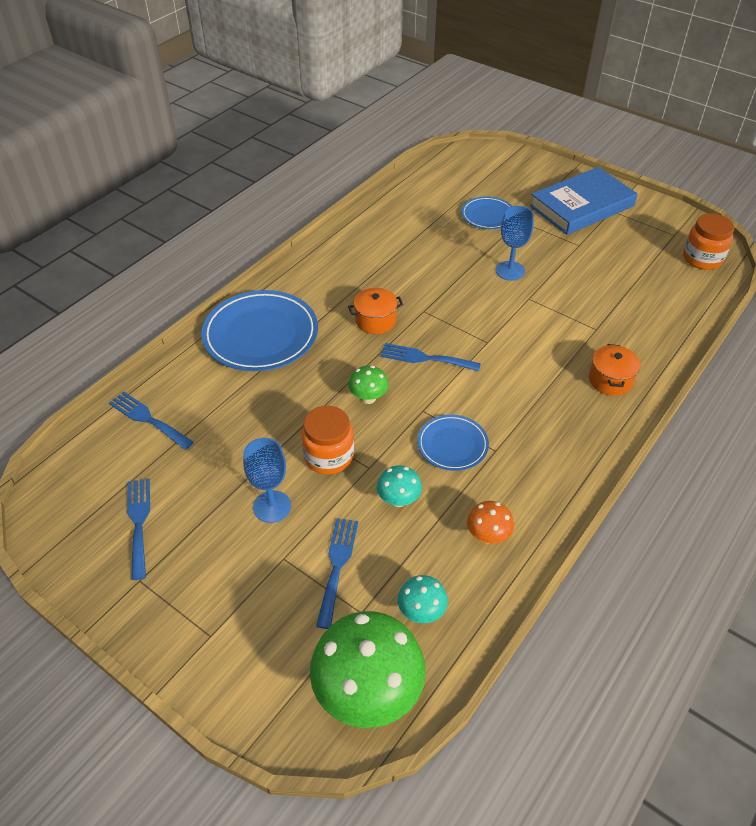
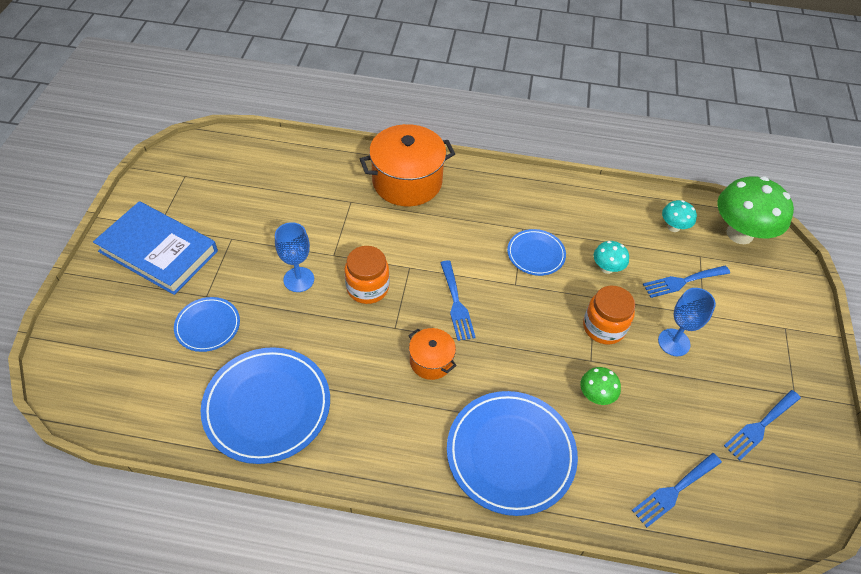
camera: 120 degrees left, 5 degrees up
blue fork [109,392,194,450] -> blue fork turned 45 degrees clockwise [632,453,722,528]
green mushroom [348,366,389,404] -> green mushroom moved to [580,367,621,405]
orange mushroom [467,501,514,544] -> none
orange pot [589,344,640,396] -> orange pot [360,124,455,206], size x1.93
orange jar [683,213,734,270] -> orange jar moved to [345,246,389,304]
none -> blue plate [201,347,330,464]

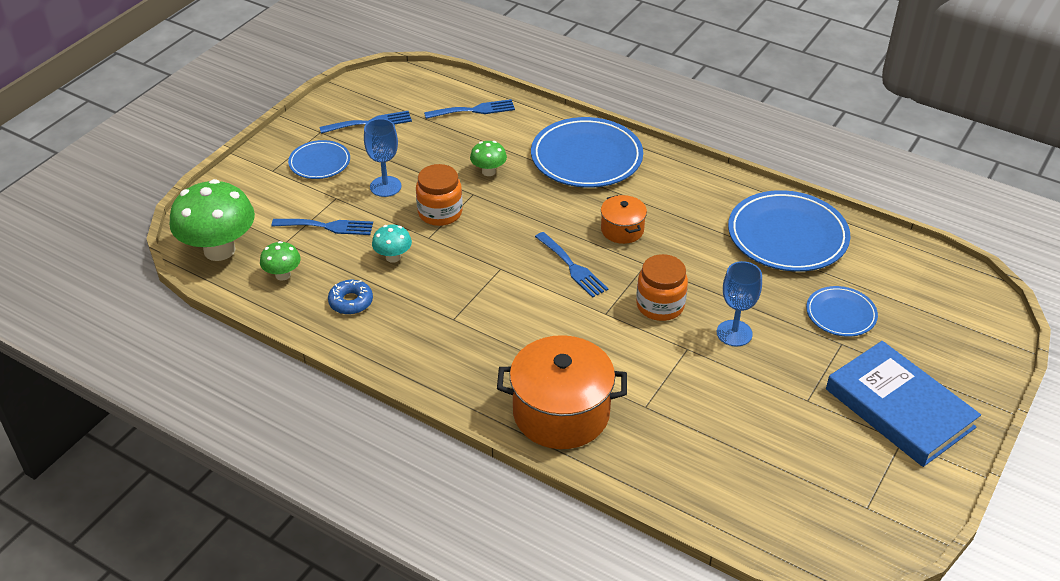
camera: 155 degrees left, 10 degrees down
blue fork [440,260,476,341] -> blue fork turned 135 degrees clockwise [535,232,608,298]
blue plate [507,229,566,276] -> blue plate moved to [288,140,350,179]
turquoise mushroom [662,200,697,232] -> green mushroom [260,241,301,281]
none -> blue donut [328,280,373,314]

